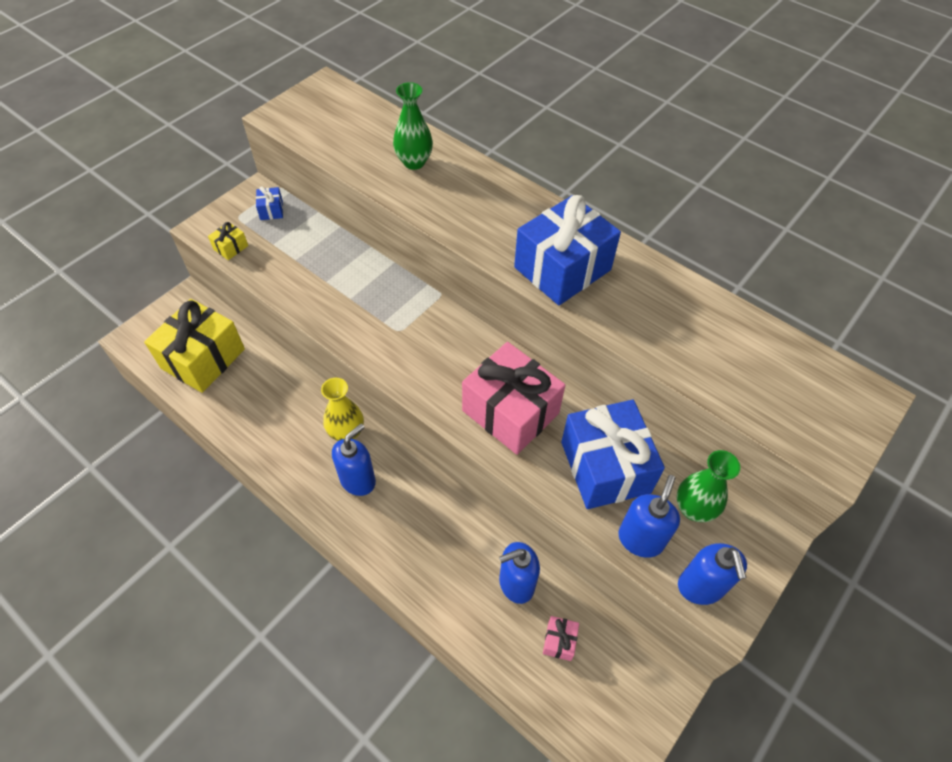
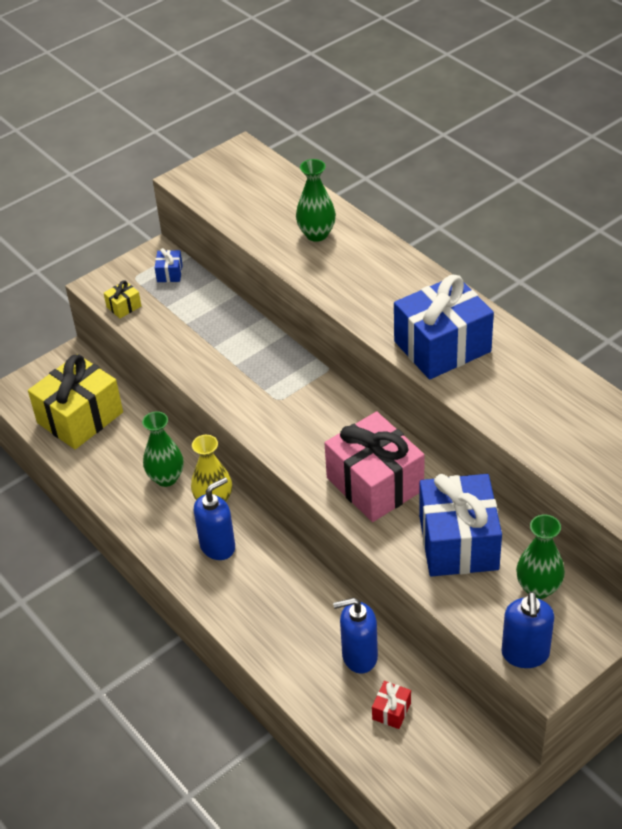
camera: 15 degrees right, 10 degrees down
pink gift [543,616,579,661] -> red gift [372,681,411,729]
blue soap dispenser [618,475,680,557] -> none
none -> green vase [142,411,184,487]

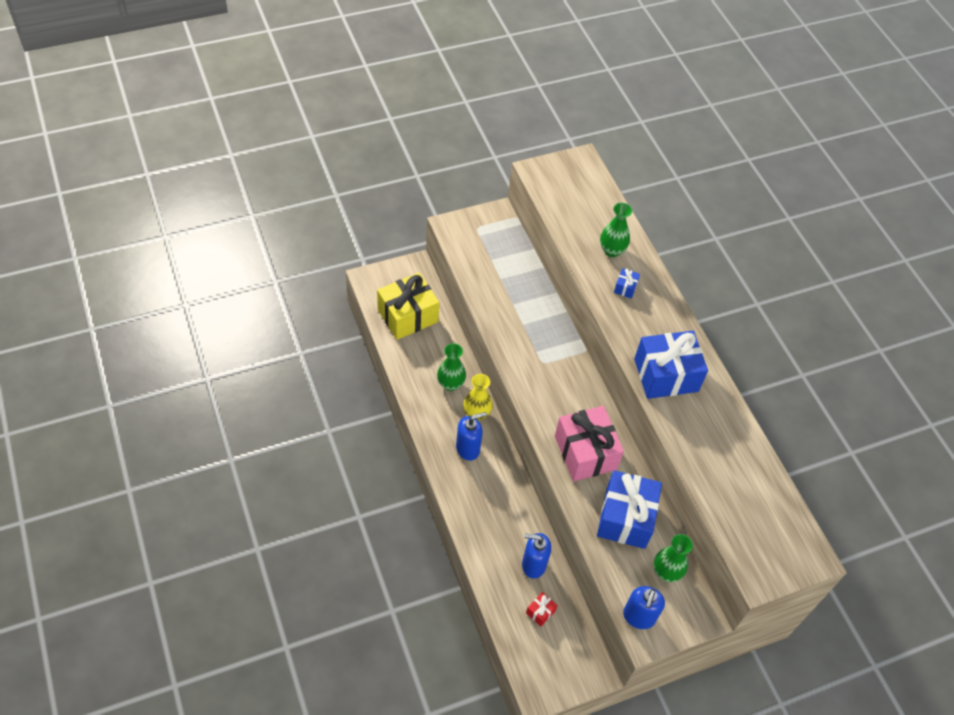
camera: 10 degrees right, 10 degrees up
yellow gift [104,280,141,319] -> none
blue gift [155,248,183,282] -> blue gift moved to [614,268,640,299]

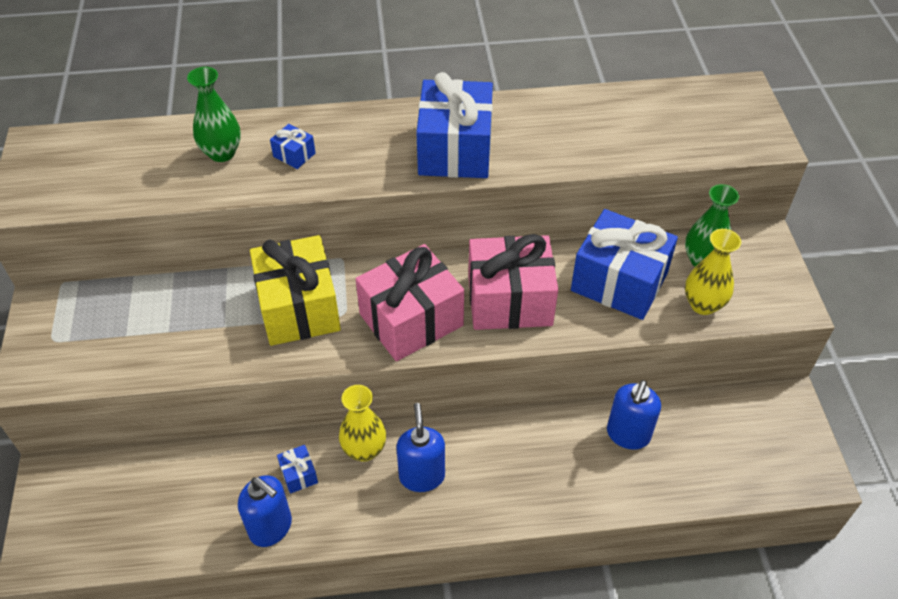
camera: 70 degrees left, 5 degrees down
yellow gift [377,273,439,340] -> yellow gift moved to [250,235,341,346]
green vase [437,343,466,391] -> blue gift [277,445,318,494]
red gift [526,592,558,626] -> none
blue soap dispenser [623,586,665,629] -> blue soap dispenser moved to [238,475,292,547]
none -> pink gift [355,244,464,361]
none -> yellow vase [685,229,741,315]

